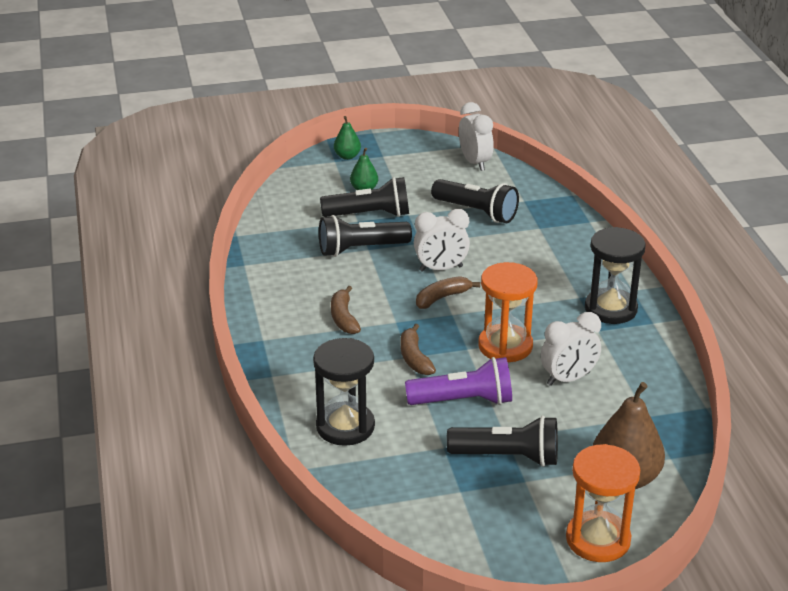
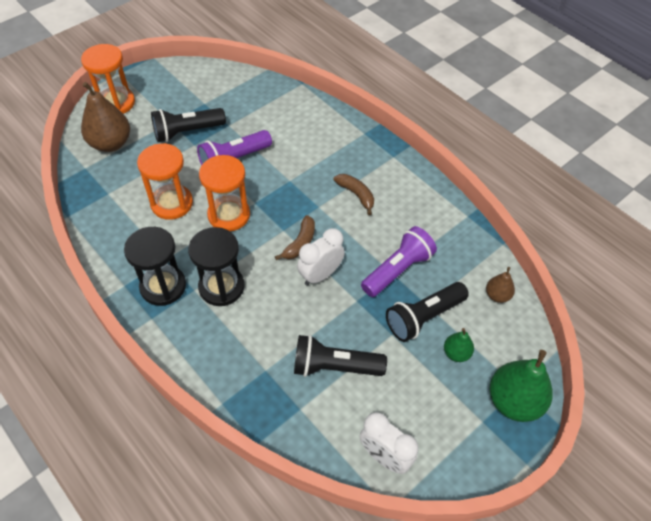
camera: 150 degrees right, 20 degrees up
black hourglass [313,338,375,446] -> black hourglass moved to [188,227,245,306]
black flashlight [319,215,412,257] -> purple flashlight [361,226,437,297]
green pear [334,116,361,160] -> green pear [489,350,553,422], size x1.93
brown banana [400,324,436,375] -> none
white clock [541,312,601,386] -> orange hourglass [137,143,193,220]
none -> brown pear [486,267,515,303]

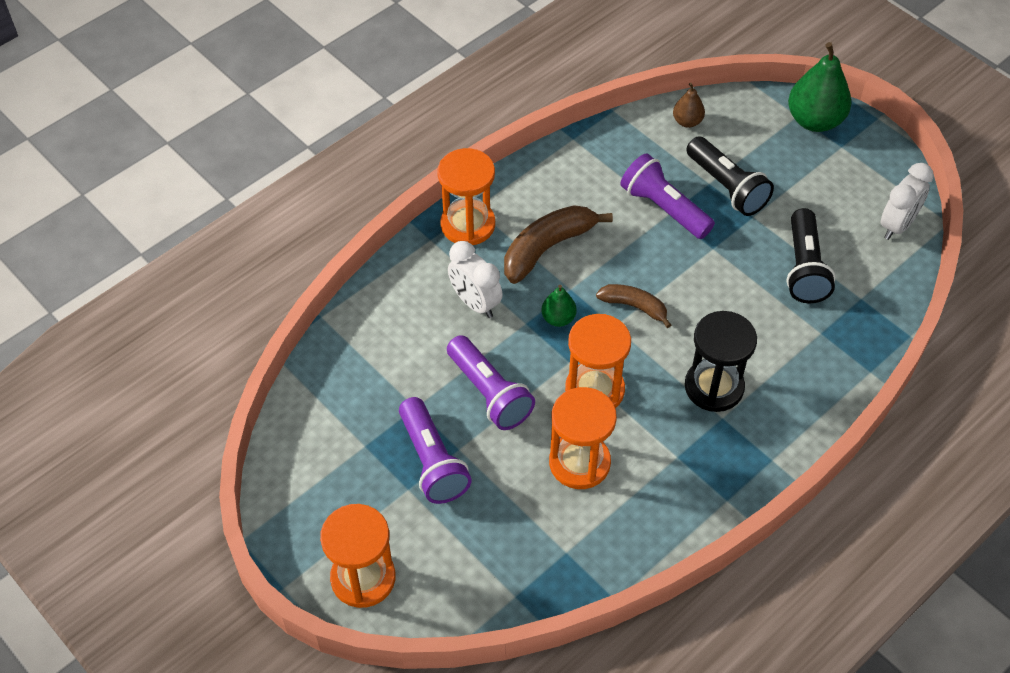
camera: 90 degrees left, 0 degrees up
brown pear [81,82,130,152] -> none
black hourglass [124,227,186,306] -> none
black flashlight [151,108,226,142] -> purple flashlight [399,397,472,504]
white clock [297,228,345,286] -> white clock moved to [448,241,503,318]
brown banana [334,174,374,215] -> brown banana [504,205,613,284], size x1.66
green pear [444,328,474,362] -> green pear moved to [541,285,577,327]
none -> orange hourglass [437,148,495,245]

